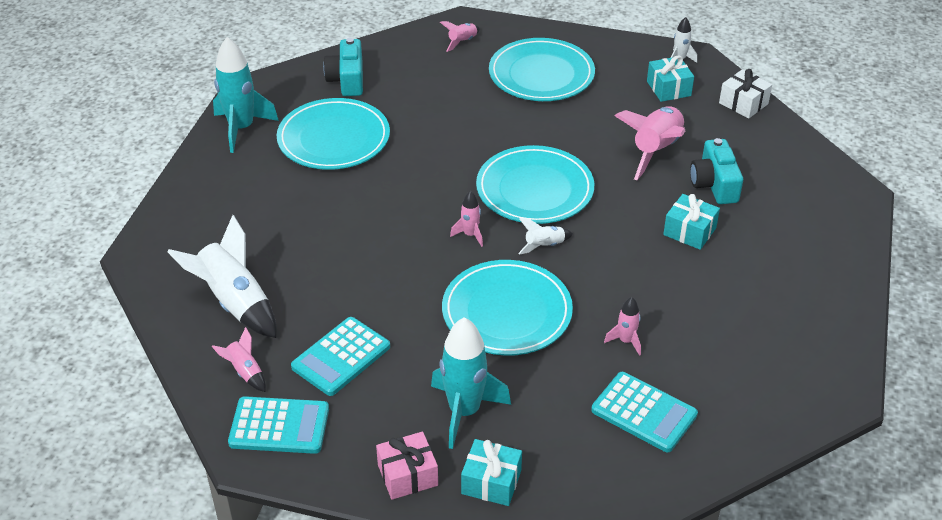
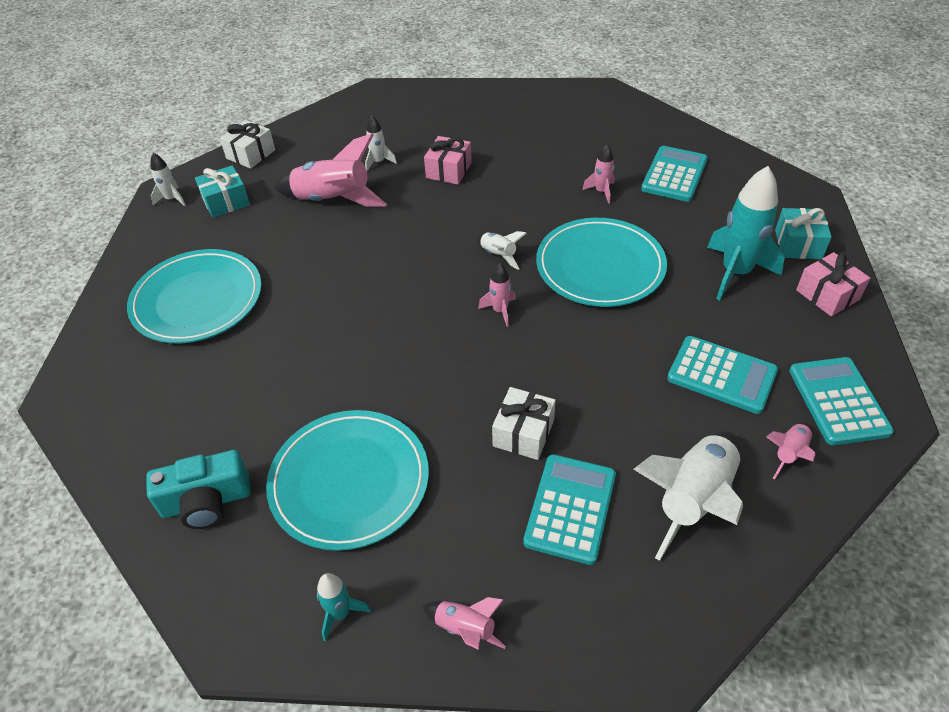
camera: 100 degrees left, 5 degrees up
turquoise rocket [213,37,279,153] -> turquoise rocket [317,573,371,641], size x0.49
pink rocket [440,21,480,52] -> pink rocket moved to [422,597,506,650]
turquoise plate [476,145,594,224] -> none
turquoise gift [663,194,720,250] -> pink gift [424,136,472,185]
turquoise camera [690,138,743,204] -> white rocket [365,116,397,171]
none -> white gift [492,387,556,460]
none -> turquoise calculator [523,454,616,565]

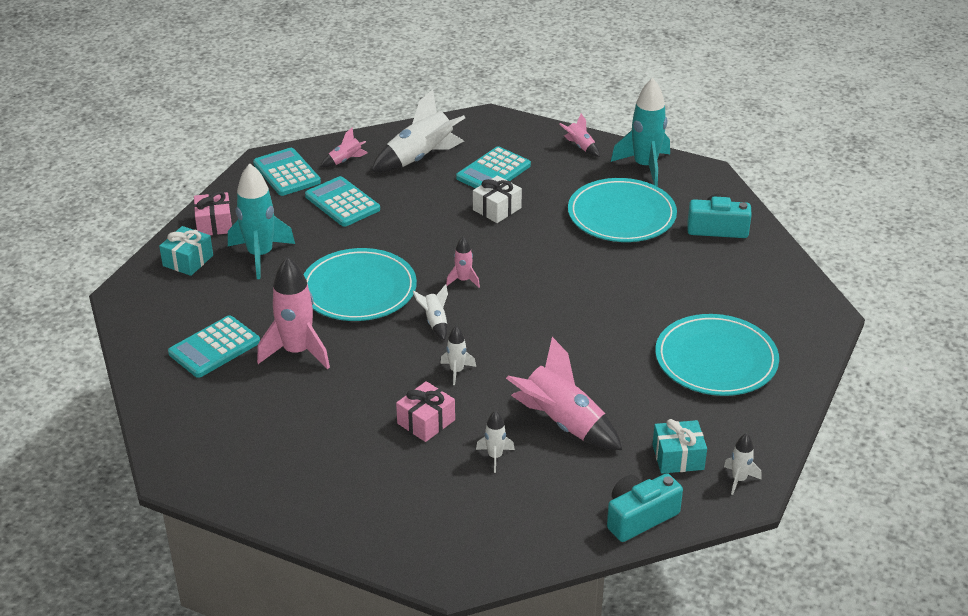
camera: 160 degrees left, 10 degrees down
white gift [220,120,275,169] -> turquoise camera [607,473,683,542]
turquoise rocket [317,573,371,641] -> turquoise rocket [611,78,670,186], size x2.04
pink rocket [582,144,615,204] -> pink rocket [257,257,330,369], size x2.04
turquoise calculator [789,357,894,445] -> turquoise calculator turned 135 degrees clockwise [253,148,321,196]
none -> white rocket [440,326,476,385]

